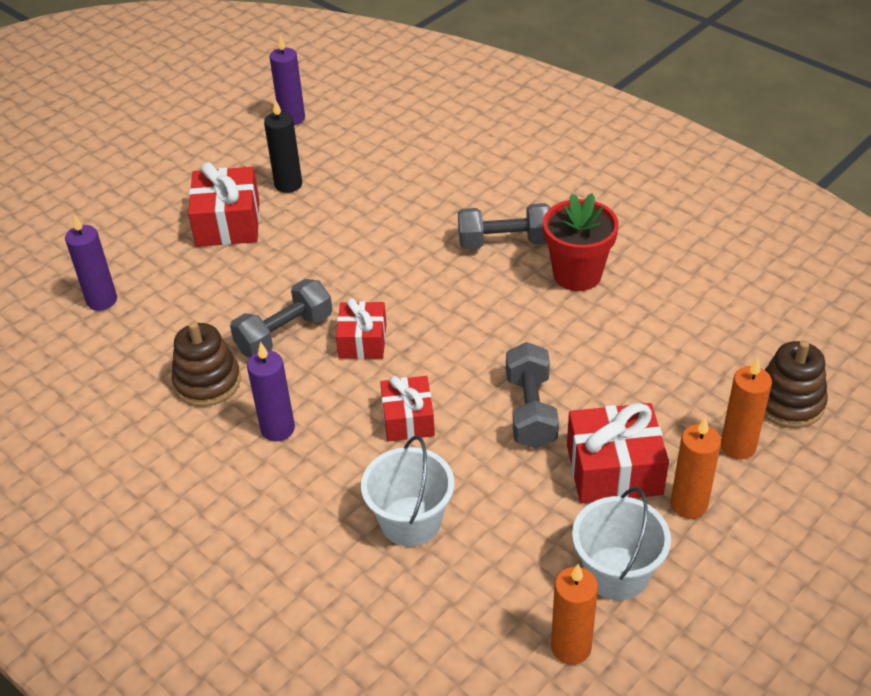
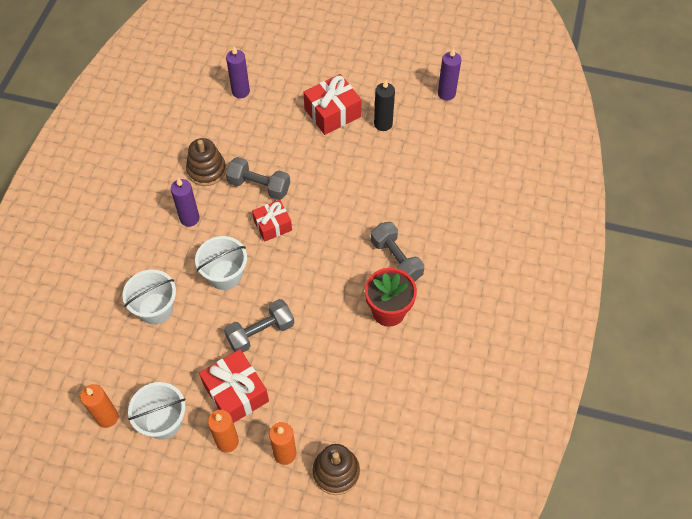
camera: 60 degrees right, 15 degrees up
red gift [380,376,435,442] -> white bucket [195,236,247,290]

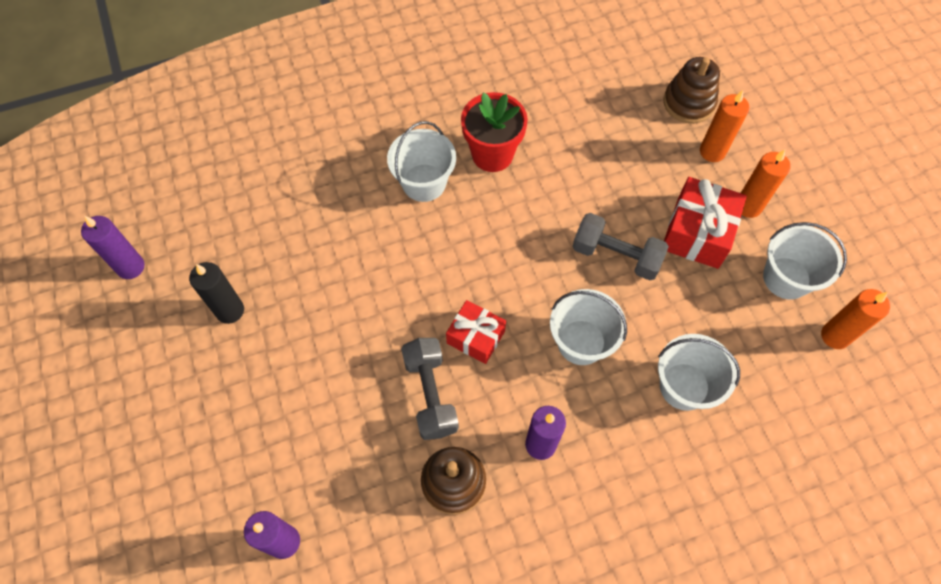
camera: 125 degrees left, 5 degrees up
red gift [303,74,361,135] -> none
grey dumbbell [371,222,424,282] -> white bucket [387,121,456,202]

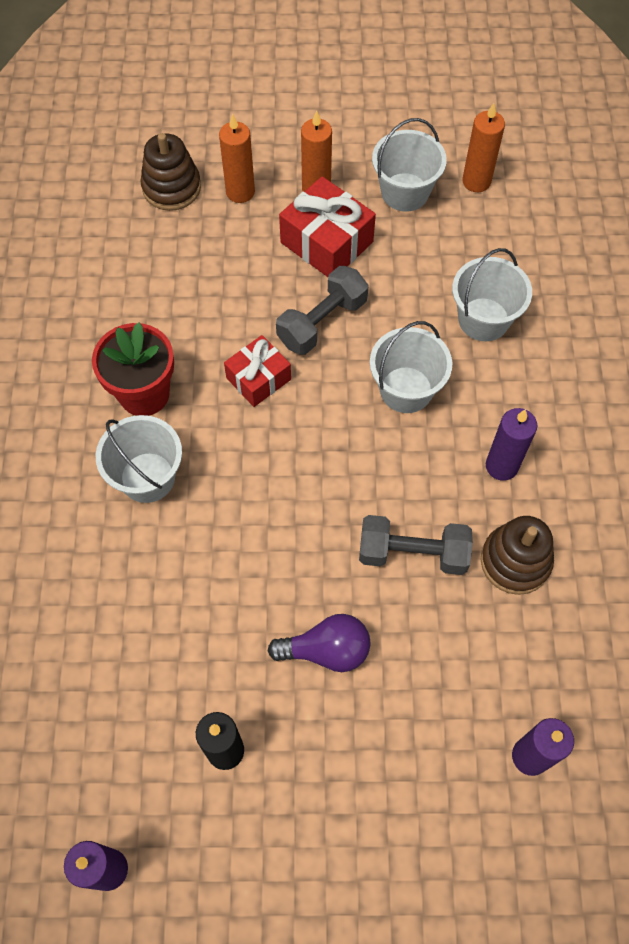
camera: 70 degrees left, 0 degrees up
red gift [446,300,506,364] -> red gift moved to [224,335,291,407]
none -> purple light bulb [268,614,370,672]

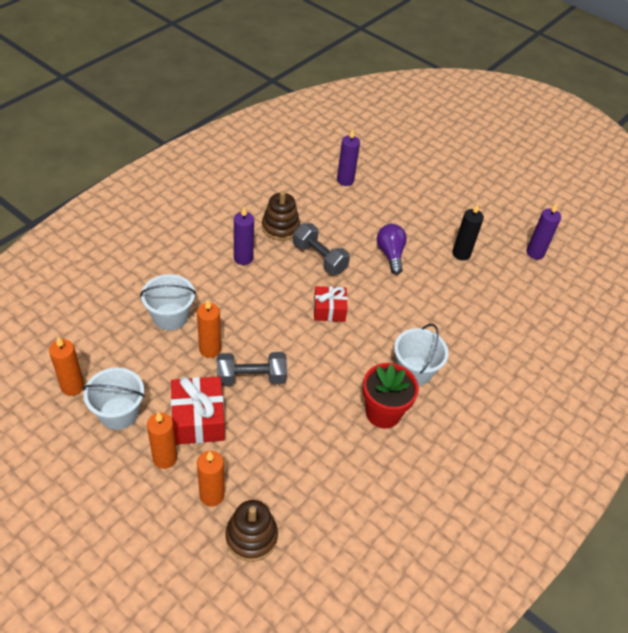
camera: 145 degrees left, 15 degrees down
red gift [224,335,291,407] -> red gift moved to [314,286,348,322]
purple light bulb [268,614,370,672] -> purple light bulb turned 45 degrees clockwise [377,224,407,275]
white bucket [370,321,452,413] -> none
none -> orange candle [197,299,221,358]

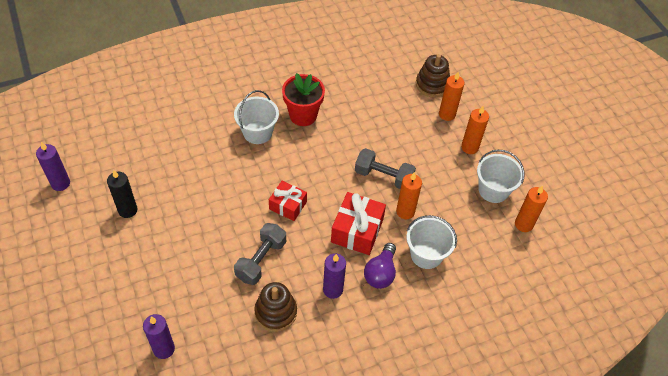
camera: 150 degrees left, 5 degrees up
red gift [171,376,225,445] -> red gift moved to [331,192,386,255]
grey dumbbell [293,223,350,275] -> grey dumbbell turned 45 degrees clockwise [234,223,286,285]
purple light bulb [377,224,407,275] -> purple light bulb moved to [364,243,396,289]

